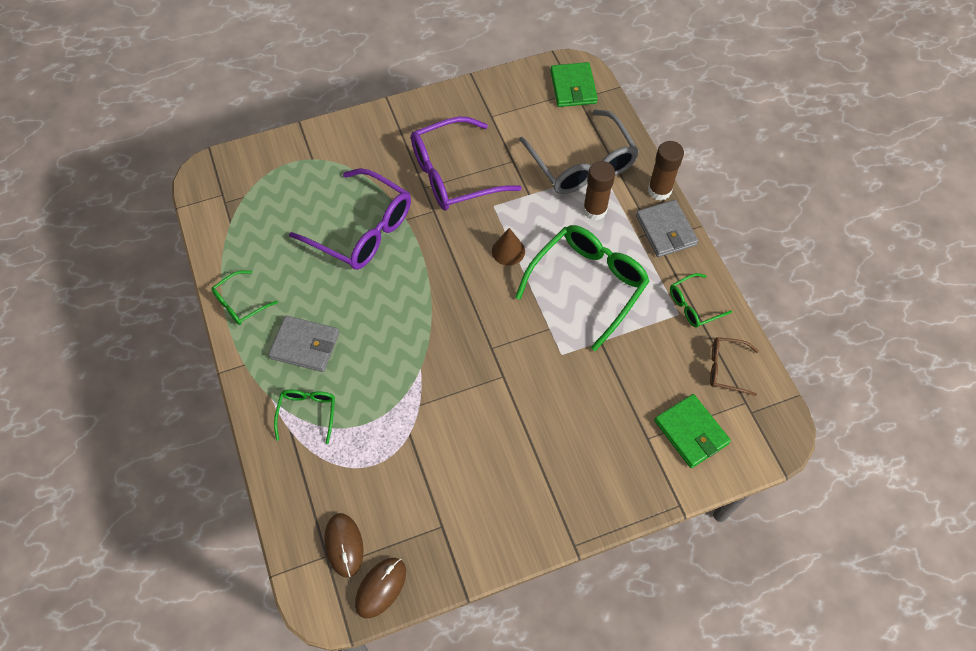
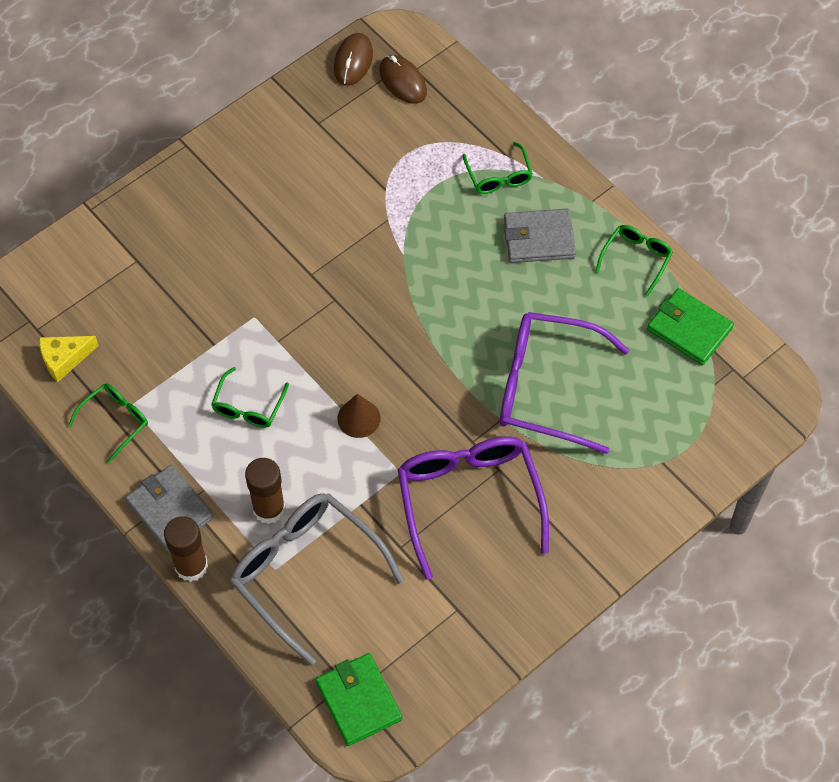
camera: 160 degrees right, 0 degrees up
purple glasses [411,117,522,210] -> purple glasses turned 60 degrees counterclockwise [397,437,549,580]
green glasses [515,225,650,351] -> green glasses [211,367,289,428], size x0.50
green wallet [654,394,731,468] -> green wallet moved to [647,288,734,365]
brown glasses [710,337,759,396] -> yellow cheese [39,336,99,382]

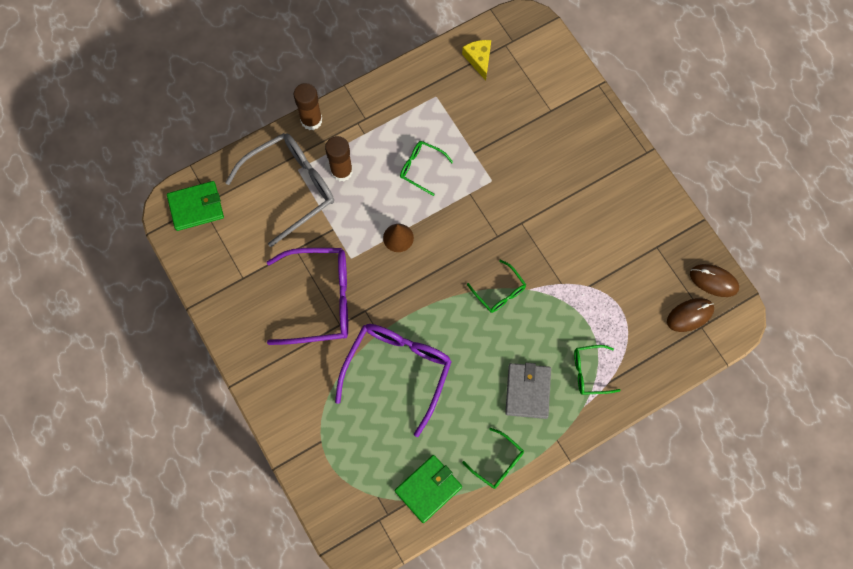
camera: 100 degrees right, 10 degrees up
green glasses [68,383,148,463] -> green glasses moved to [467,260,526,313]
grey wallet [125,465,214,551] -> none

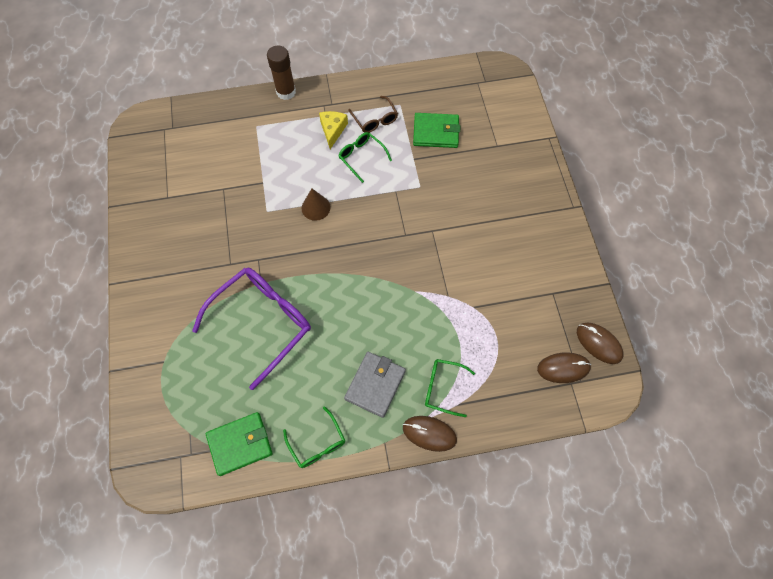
camera: 20 degrees right, 5 degrees down
green wallet [167,181,224,231] -> green wallet moved to [413,113,460,148]
grey glasses [225,133,334,247] -> none
purple glasses [267,248,348,345] -> none
brown glue stick [325,136,353,181] -> none
yellow cheese [462,40,491,81] -> yellow cheese moved to [319,111,348,149]
green glasses [467,260,526,313] -> none
none -> brown glasses [348,96,398,133]
none -> brown mouse [403,416,457,452]

